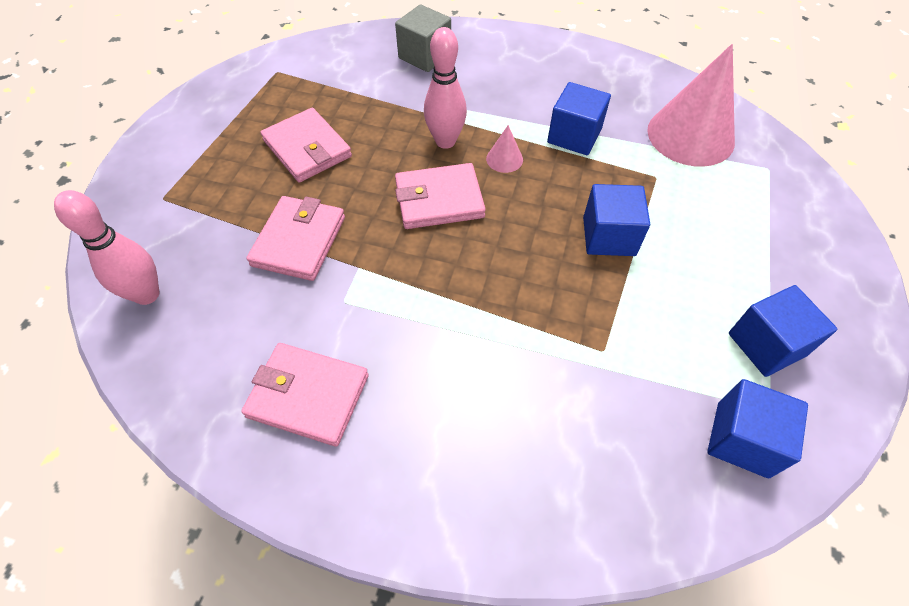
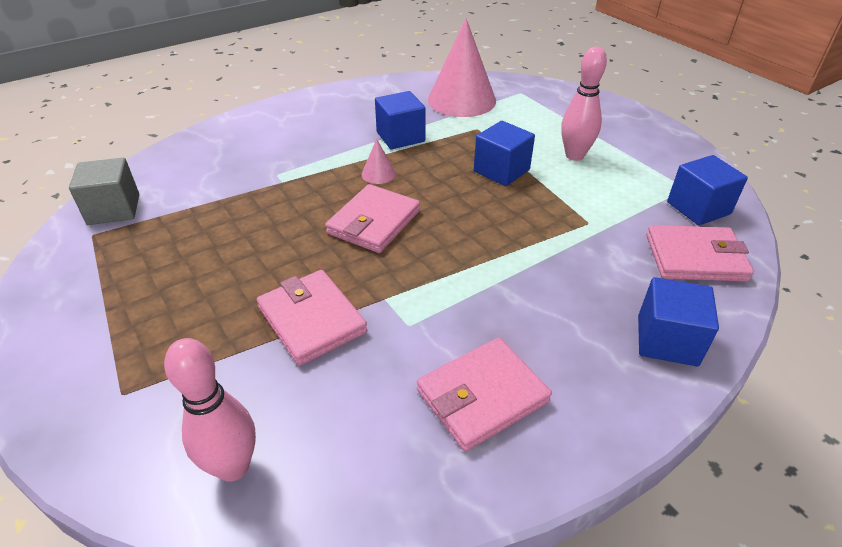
camera: 50 degrees left, 15 degrees down
pink wallet [261,108,352,183] -> pink wallet moved to [646,225,754,282]
grey cube [395,4,451,72] -> grey cube moved to [69,158,139,225]
pink bowling pin [424,27,467,149] -> pink bowling pin moved to [561,47,607,161]
blue cube [729,285,837,377] -> blue cube moved to [638,277,719,366]

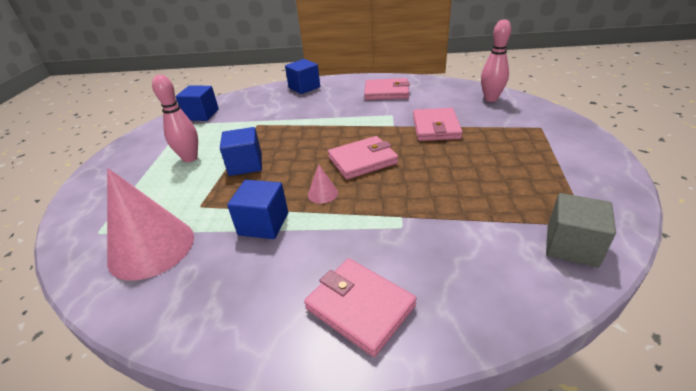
camera: 140 degrees left, 5 degrees down
pink wallet [646,225,754,282] -> pink wallet moved to [304,258,416,357]

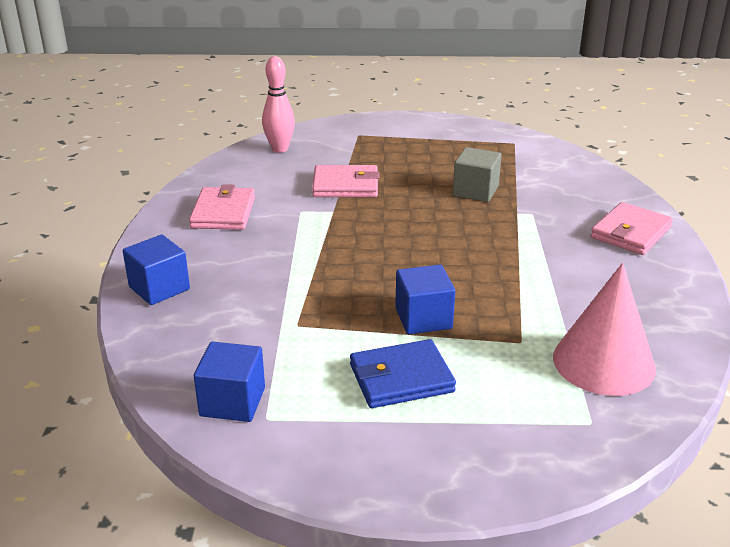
camera: 95 degrees left, 5 degrees down
pink bowling pin [152,75,198,162] -> blue wallet [350,339,456,408]
blue cube [227,180,288,239] -> none
pink cone [308,164,338,204] -> none
pink wallet [328,136,398,180] -> none
grey cube [546,193,616,267] -> grey cube moved to [453,147,502,202]

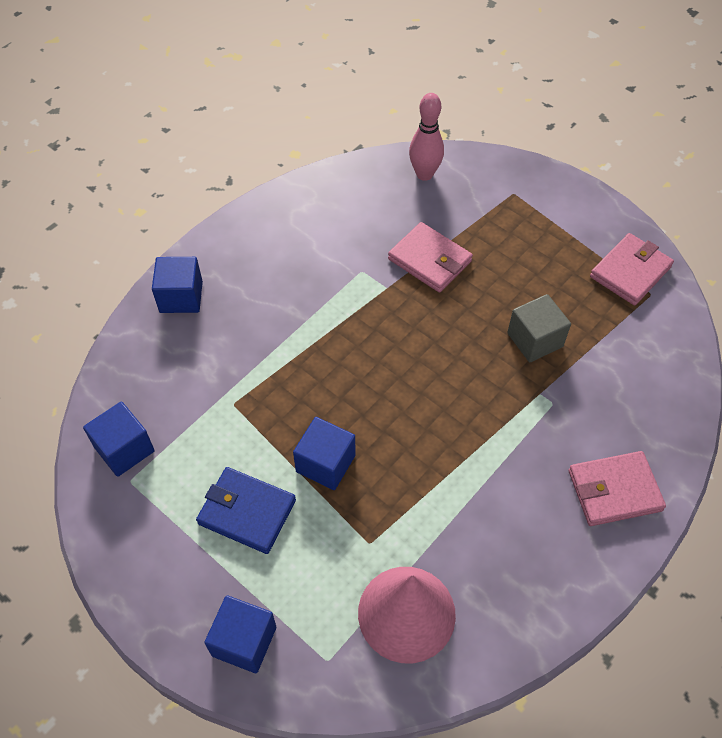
camera: 40 degrees right, 25 degrees up
pink wallet [189,184,255,230] -> pink wallet moved to [590,233,674,305]
none -> blue cube [204,595,276,673]

